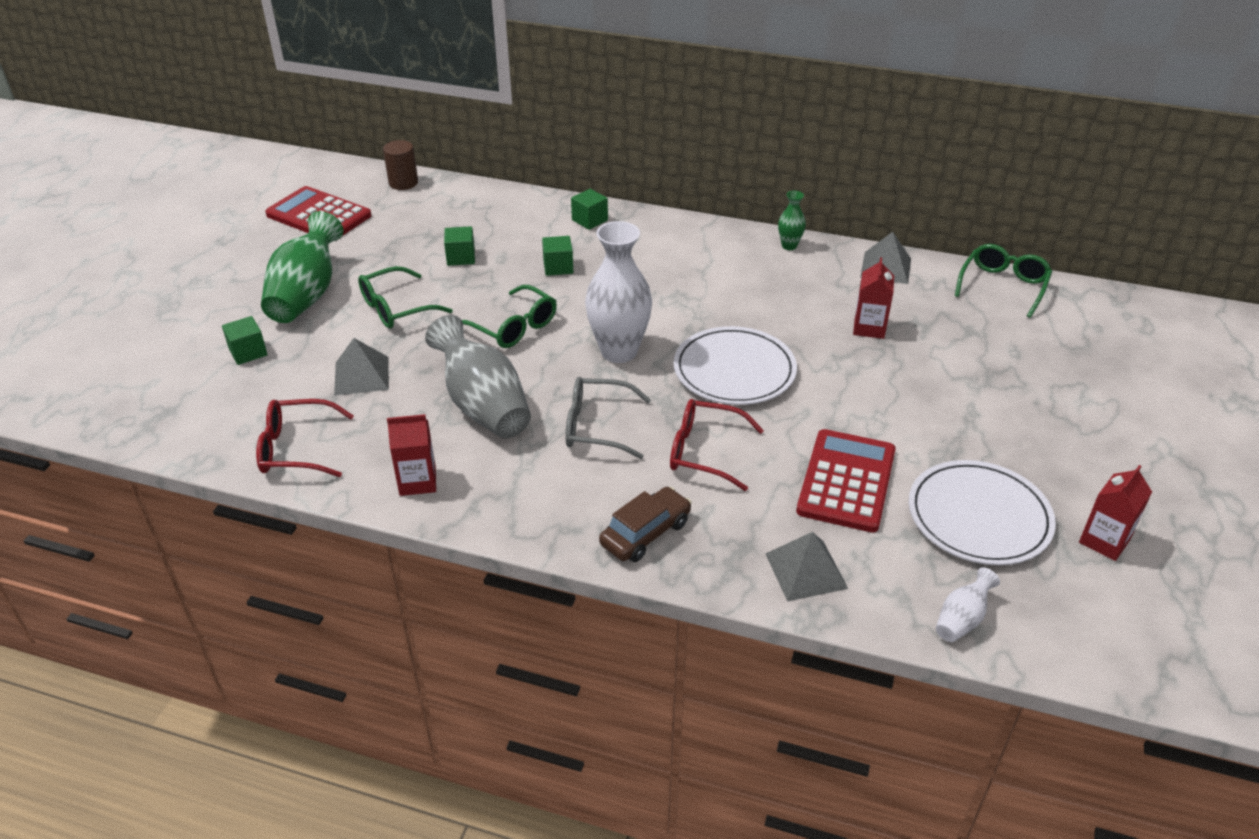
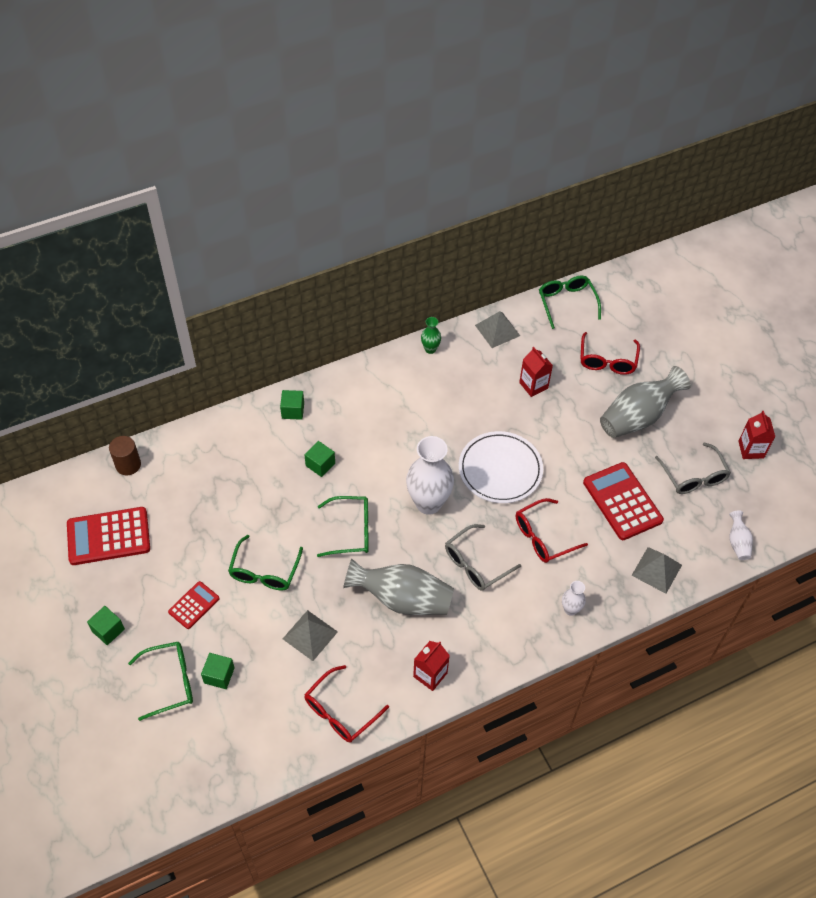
camera: 45 degrees left, 15 degrees up
green vase [261,211,344,323] -> red calculator [168,581,220,629]
green cube [444,226,475,266] -> green cube moved to [87,606,125,645]
brown car [599,487,692,562] -> white vase [562,581,586,616]
white plate [909,460,1056,565] -> grey glasses [655,442,731,494]
none -> green glasses [128,642,193,721]
none -> red glasses [580,332,640,375]
none -> grey vase [600,366,691,438]

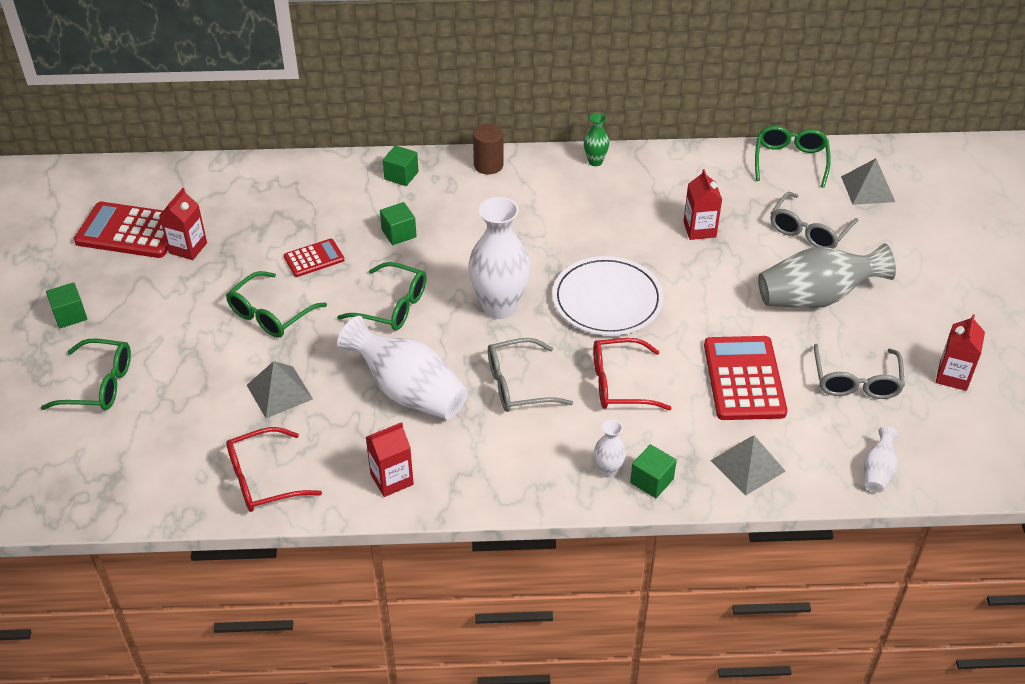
camera: 25 degrees right, 10 degrees down
brown cylinder [109,436,141,475] -> brown cylinder moved to [473,124,504,174]
red calculator [168,581,220,629] -> red calculator moved to [284,239,344,277]
green cube [201,653,235,689] -> green cube moved to [630,444,677,498]
grey vase [343,558,454,615] -> white vase [337,316,468,419]
grey pyramid [475,311,520,348] -> grey pyramid moved to [841,158,895,205]
red glasses [580,332,640,375] -> grey glasses [770,192,859,249]
none -> red carton [159,188,207,260]

